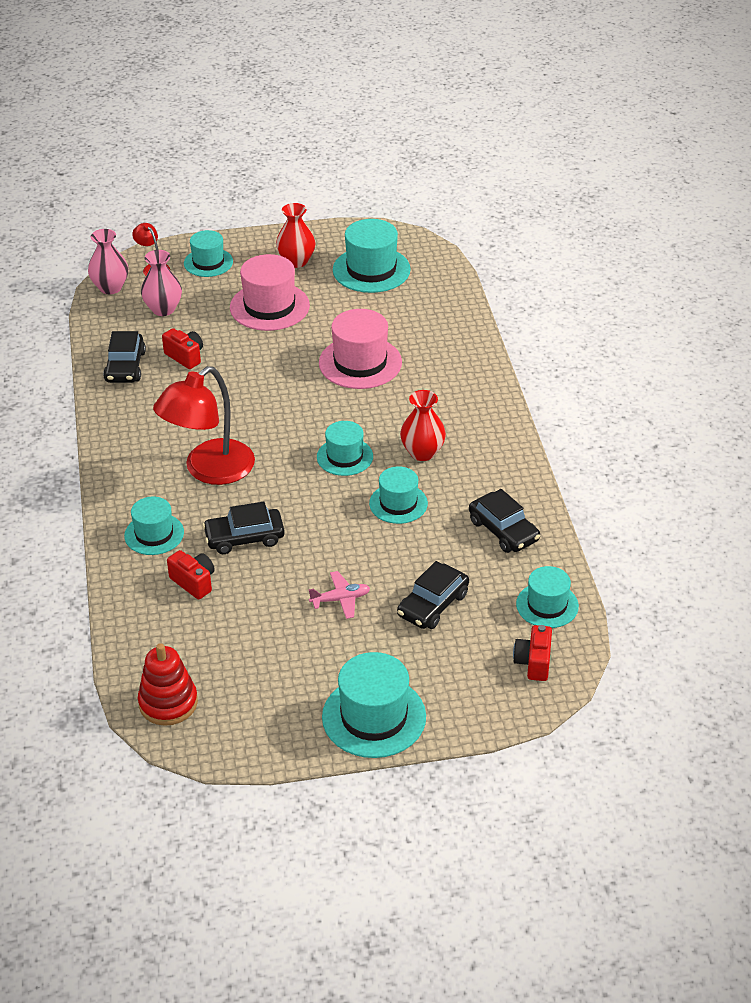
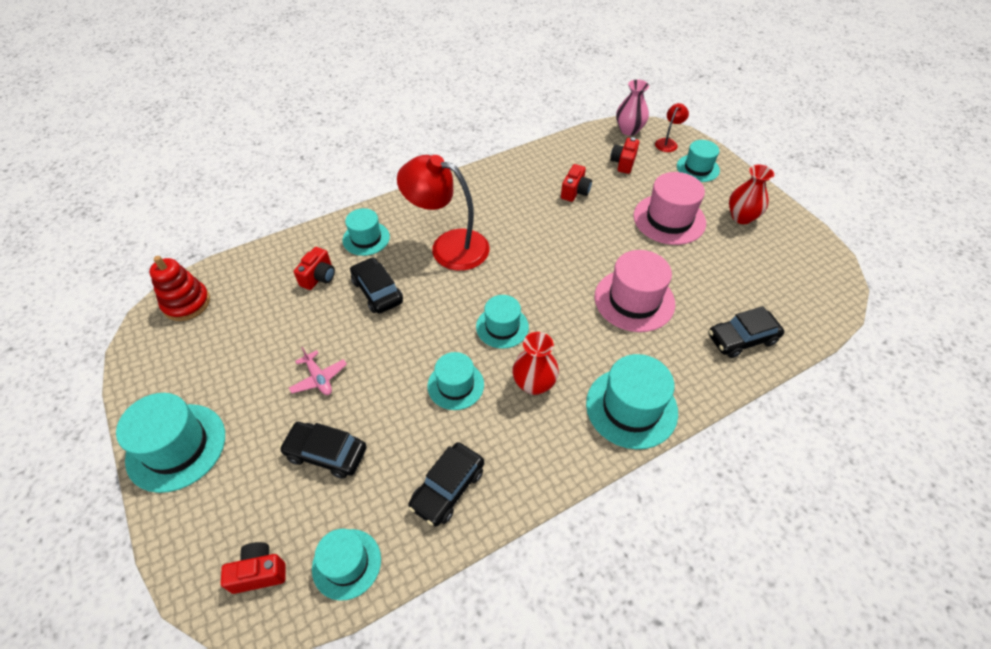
camera: 70 degrees right, 10 degrees up
black car [103,331,146,383] -> black car moved to [708,306,784,358]
pink vase [141,250,182,316] -> red camera [610,137,639,174]
turquoise hat [333,219,411,293] -> turquoise hat moved to [586,354,678,449]

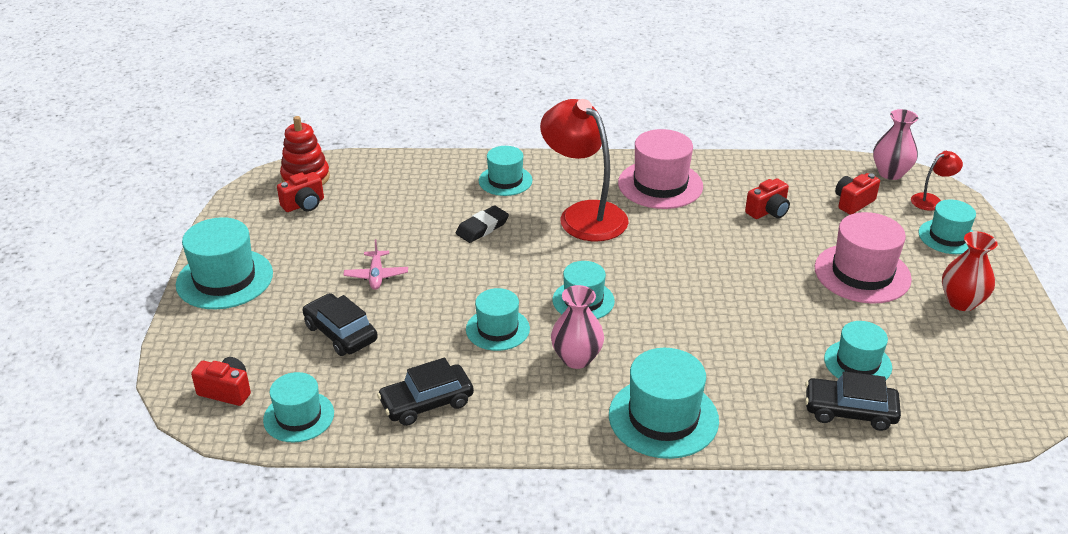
camera: 30 degrees right, 15 degrees down
red camera [294,247,335,290] -> red camera moved to [277,172,324,212]
black car [350,257,403,314] -> black eraser [456,205,509,243]
red vase [512,332,559,395] -> pink vase [551,285,604,369]
pink hat [595,250,675,332] -> pink hat moved to [618,129,703,209]
none -> turquoise hat [824,321,892,380]

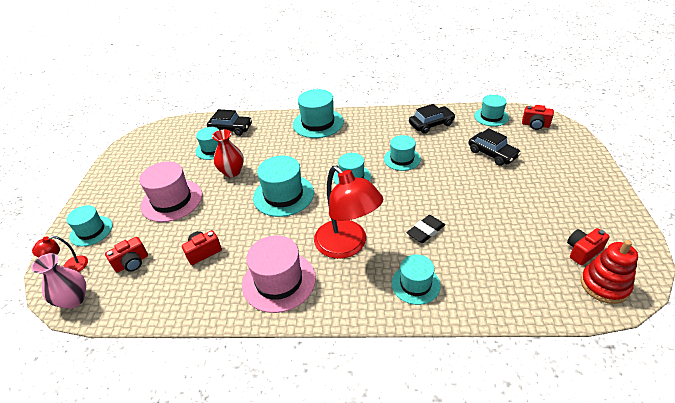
camera: 175 degrees left, 5 degrees up
turquoise hat [176,217,273,309] -> turquoise hat moved to [253,156,314,217]
pink plane [344,239,408,290] -> none
pink vase [551,285,604,369] -> none
red vase [942,231,998,311] -> red vase moved to [212,129,244,177]

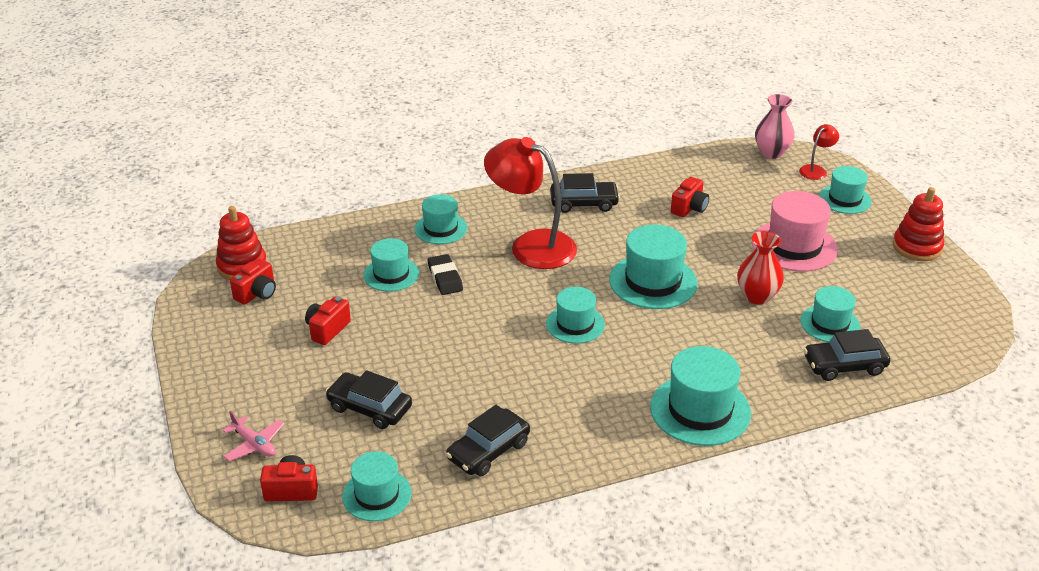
camera: 155 degrees right, 5 degrees down
red camera [105,237,148,273] -> red camera moved to [305,296,351,345]
pink hat [242,235,316,313] -> black car [550,173,620,213]
turquoise hat [384,135,421,171] -> turquoise hat moved to [363,238,419,292]
black eraser [407,215,445,243] -> black eraser turned 45 degrees counterclockwise [428,254,463,295]
none -> pink plane [223,411,284,461]
none -> red stacking toy [893,187,944,261]

